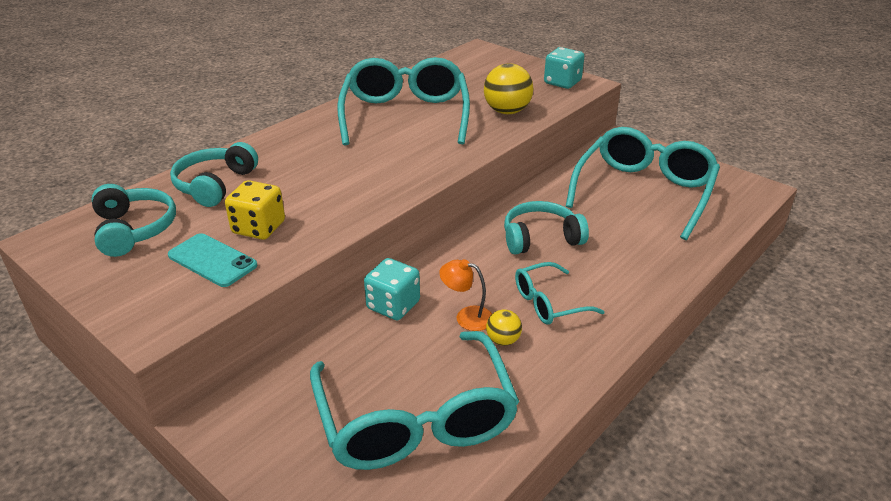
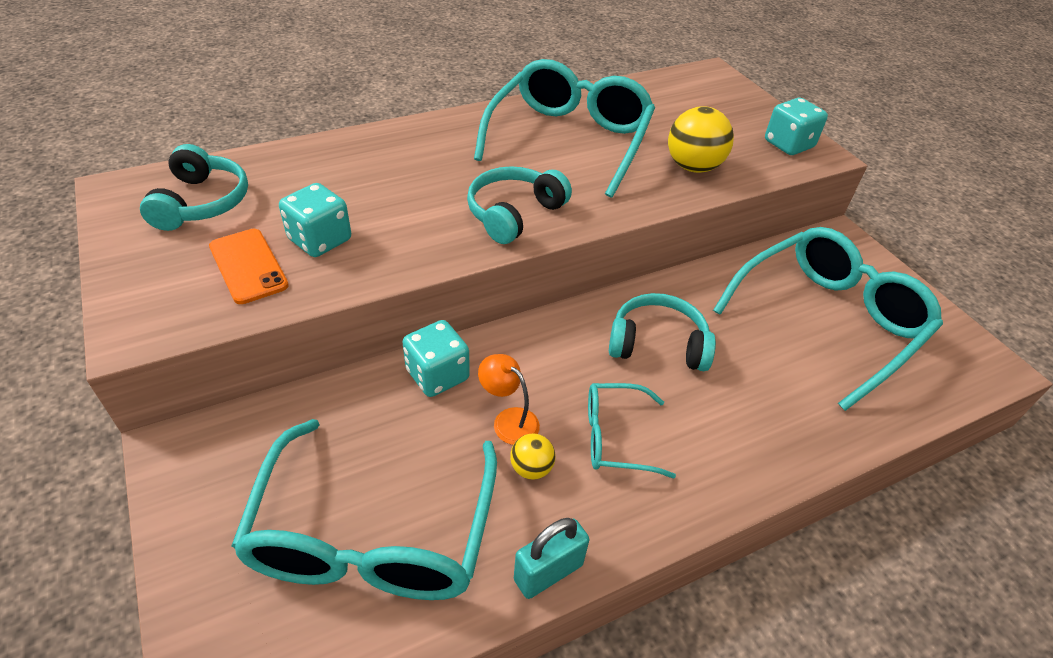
camera: 20 degrees right, 10 degrees up
turquoise phone [168,233,257,287] -> orange phone [209,229,289,304]
turquoise headphones [170,142,258,207] -> turquoise headphones moved to [467,166,572,244]
yellow dice [225,180,285,240] -> turquoise dice [279,183,351,257]
none -> turquoise padlock [514,518,589,599]

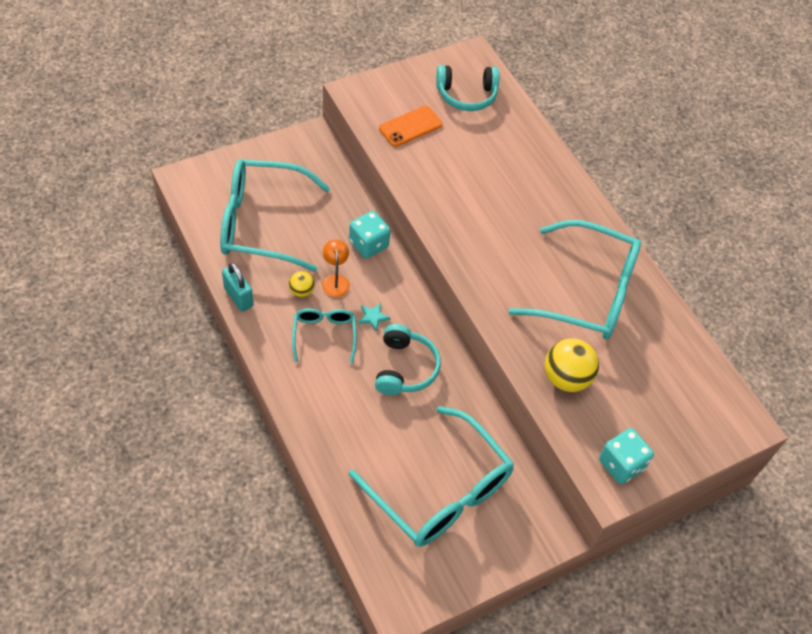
camera: 85 degrees right, 10 degrees up
turquoise dice [279,183,351,257] -> none
turquoise headphones [467,166,572,244] -> none
orange lamp [478,354,540,445] -> orange lamp turned 45 degrees counterclockwise [322,239,350,297]
none -> turquoise star [358,303,391,331]

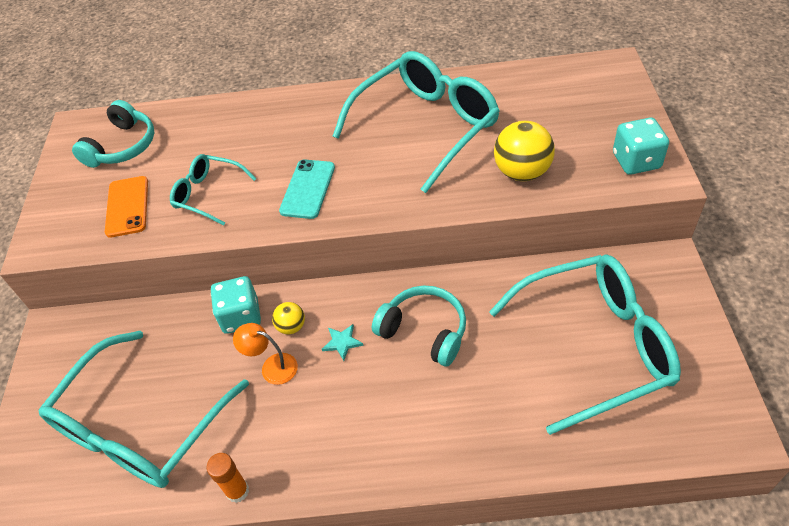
camera: 55 degrees left, 5 degrees down
turquoise padlock [222,263,253,312] -> orange glue stick [206,453,249,503]
yellow ball [289,271,315,297] -> yellow ball moved to [272,302,305,335]
turquoise glasses [292,308,357,363] -> turquoise glasses moved to [170,154,256,226]
none -> turquoise phone [279,159,335,219]

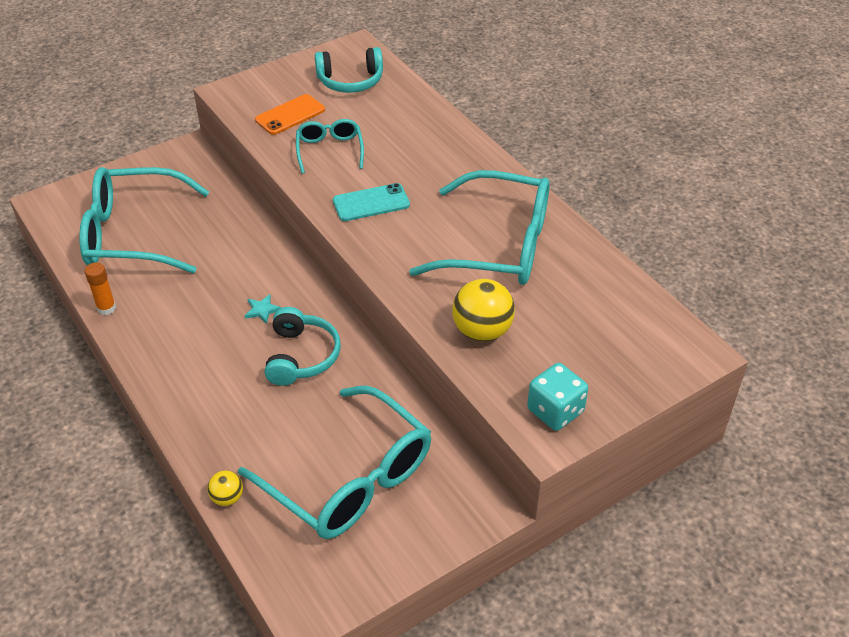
camera: 55 degrees right, 5 degrees down
turquoise dice [211,276,261,334] -> none
orange lamp [233,323,298,385] -> none
yellow ball [272,302,305,335] -> yellow ball moved to [207,470,243,506]

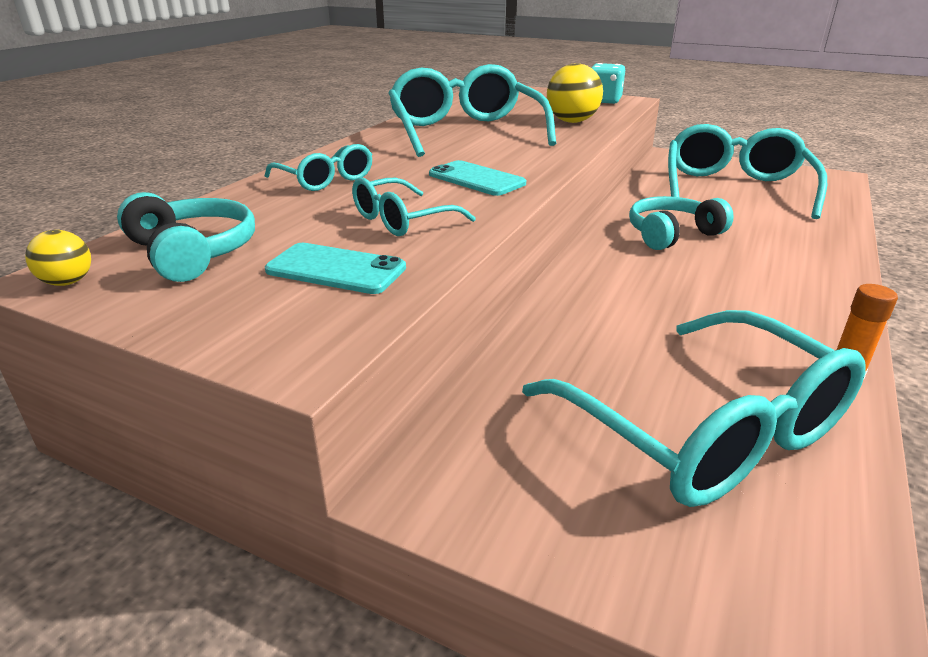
camera: 120 degrees left, 15 degrees down
yellow ball [207,470,243,506] -> yellow ball moved to [25,230,91,286]
turquoise star [245,294,282,324] -> none
orange phone [255,94,325,135] -> turquoise phone [265,243,406,294]
none -> turquoise glasses [265,144,372,191]

